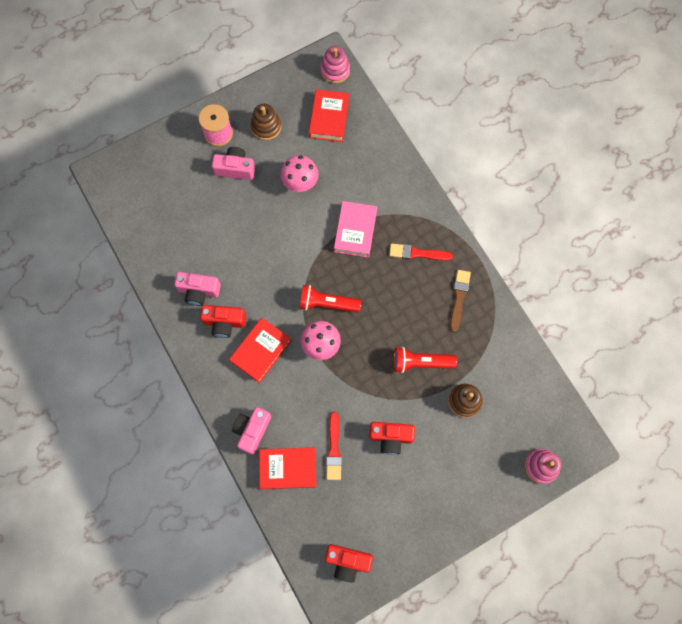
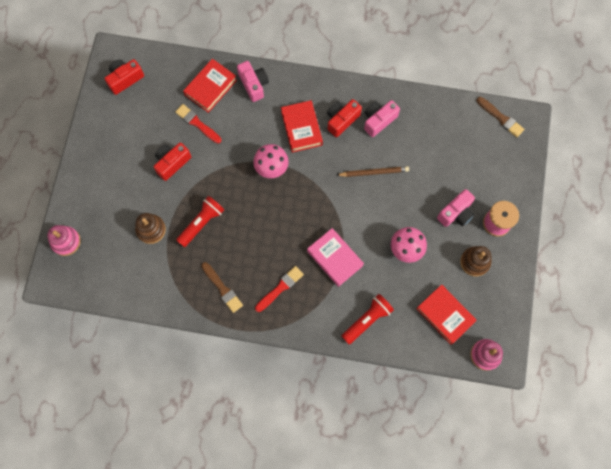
camera: 130 degrees right, 0 degrees up
red flashlight [300,285,361,313] -> red flashlight moved to [341,294,394,344]
none -> brown pencil [337,166,409,177]
none -> brown brush [477,97,524,137]

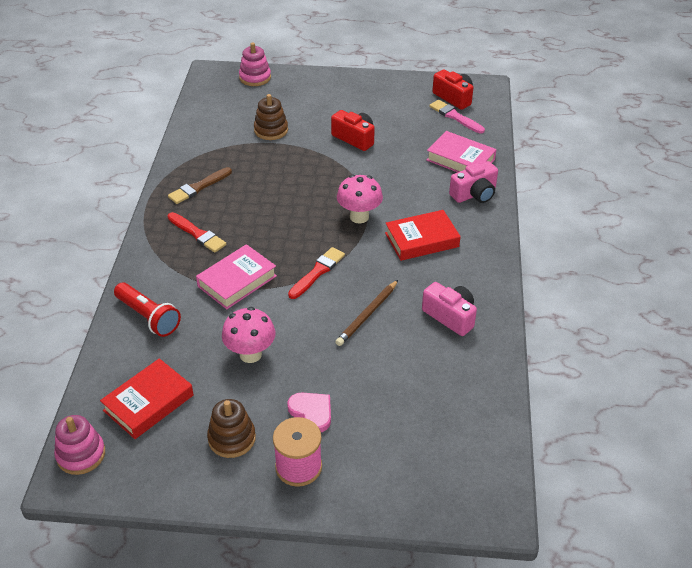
camera: 85 degrees right, 30 degrees down
red brush [175,104,221,144] -> red brush moved to [288,247,345,299]
red flashlight [176,196,224,247] -> none
red book [183,59,237,113] -> pink book [426,131,497,172]
red camera [327,99,362,137] -> none
brown pencil [337,166,409,177] -> brown pencil turned 45 degrees clockwise [335,280,398,346]
pink camera [437,189,475,227] -> pink heart [287,392,331,432]
brown brush [477,97,524,137] -> none
none -> pink brush [429,100,485,133]

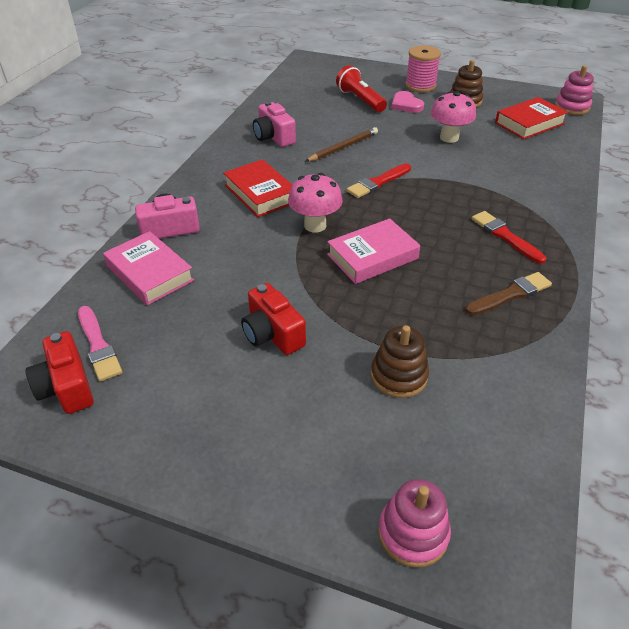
camera: 165 degrees left, 0 degrees up
red flashlight [114,283,181,337] -> red flashlight moved to [336,65,387,112]
pink book [196,244,277,309] -> pink book moved to [327,218,420,284]
red book [385,210,461,261] -> red book turned 60 degrees clockwise [223,159,292,217]

